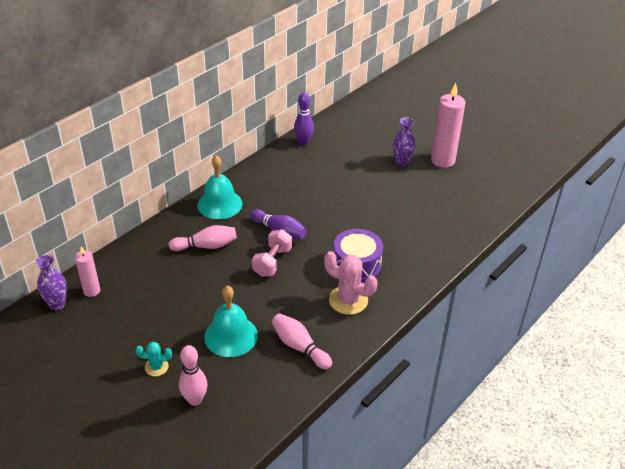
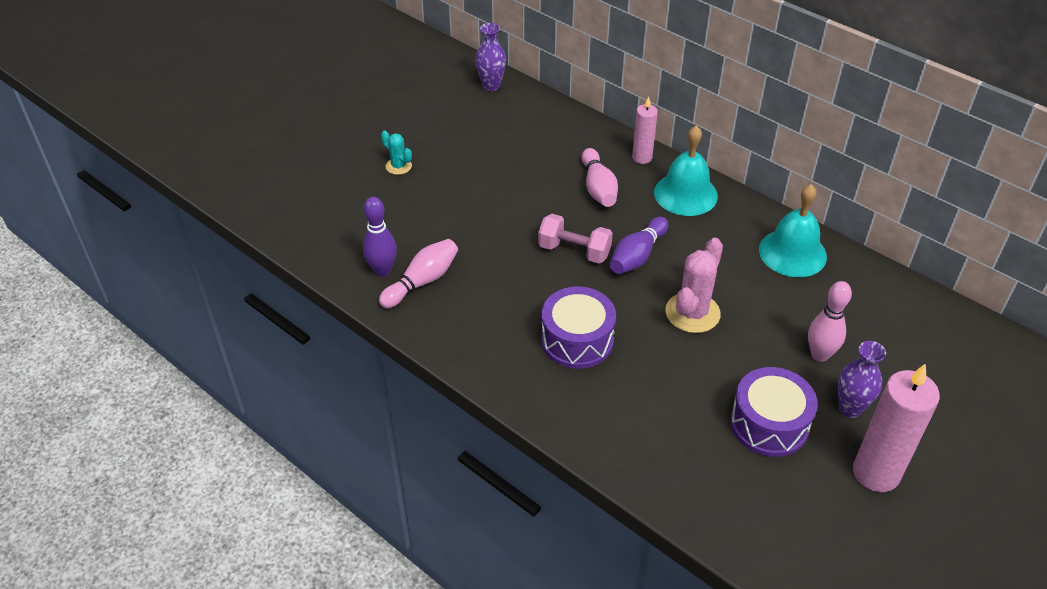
camera: 90 degrees right, 5 degrees up
pink candle [75,246,100,297] -> pink candle moved to [632,97,658,164]
turquoise cactus [136,342,172,376] -> turquoise cactus turned 45 degrees counterclockwise [381,131,412,175]
pink bowling pin [179,345,207,406] -> pink bowling pin moved to [808,281,852,362]
turquoise bell [204,286,258,357] -> turquoise bell moved to [759,184,827,277]
purple bowling pin [294,92,314,146] -> purple bowling pin moved to [363,197,397,277]
pink cactus [324,251,378,315] -> pink cactus moved to [665,238,723,333]
none -> purple drum [730,367,817,457]

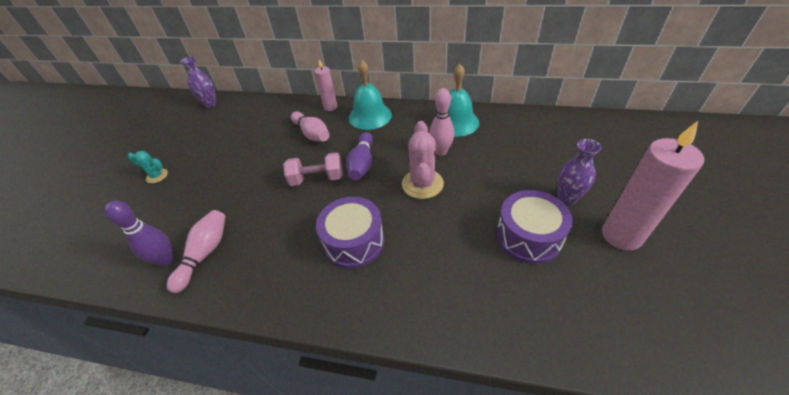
camera: 25 degrees left, 0 degrees up
pink bowling pin [808,281,852,362] -> pink bowling pin moved to [429,88,454,156]

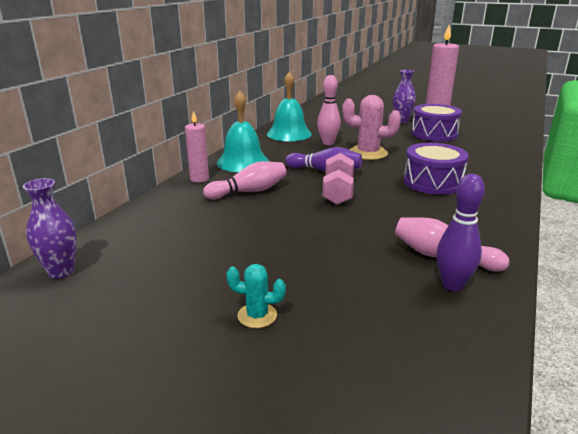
camera: 80 degrees left, 20 degrees down
turquoise cactus [128,151,168,183] -> turquoise cactus turned 75 degrees clockwise [226,264,286,328]

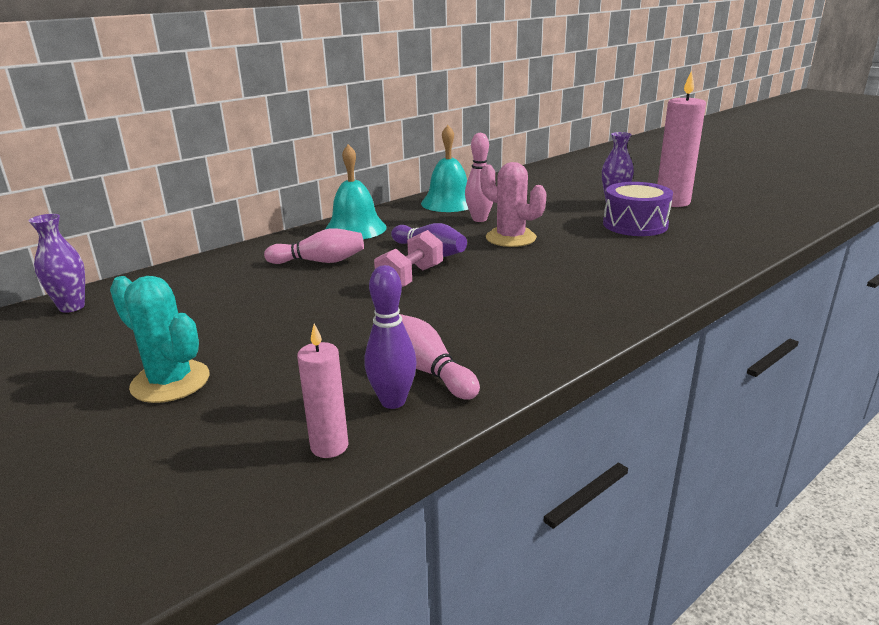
camera: 25 degrees right, 0 degrees up
pink candle [185,111,209,183] -> pink candle moved to [297,324,349,458]
turquoise cactus [226,264,286,328] -> turquoise cactus [110,276,209,403], size x1.81
purple drum [403,143,468,195] -> none

